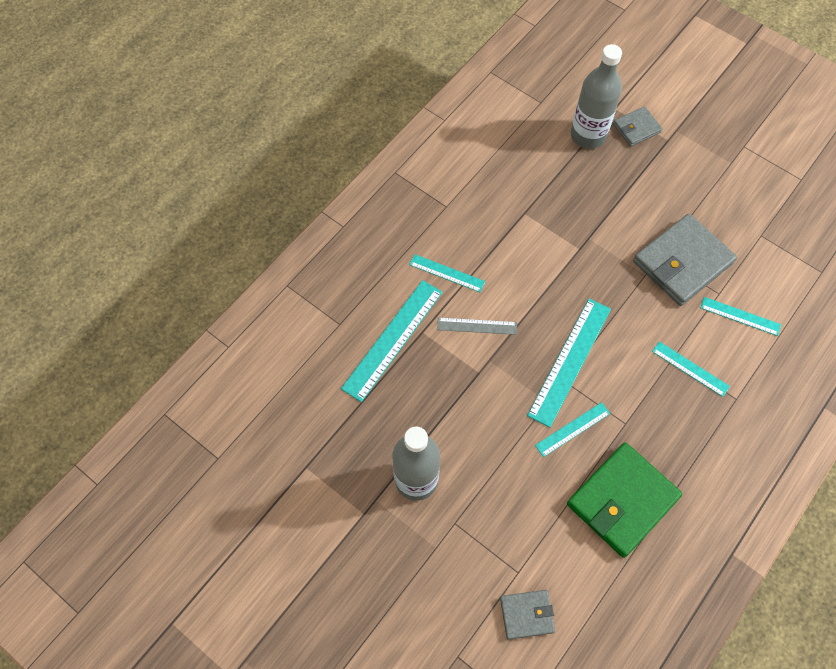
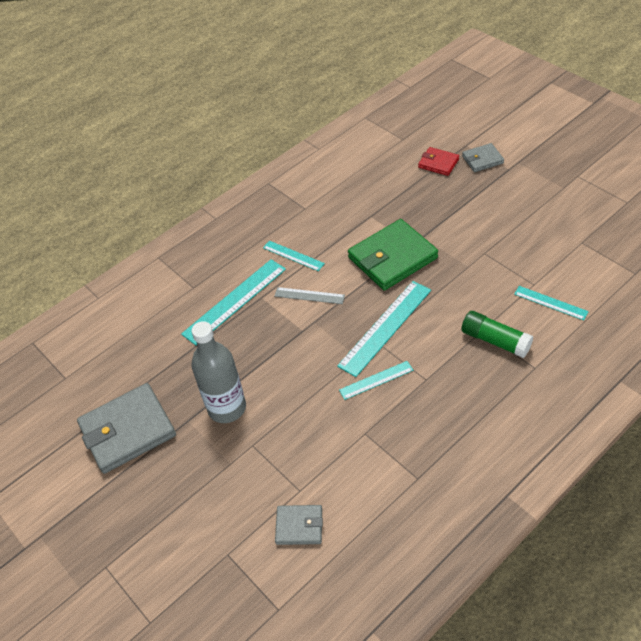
camera: 15 degrees right, 15 degrees down
green wallet [567,442,682,558] -> green wallet moved to [348,219,438,290]
grey bottle [570,44,622,149] -> red wallet [418,147,459,176]
grey wallet [633,214,737,306] -> grey wallet moved to [77,383,176,474]
turquoise ruler [652,341,730,397] -> green glue stick [461,311,533,358]

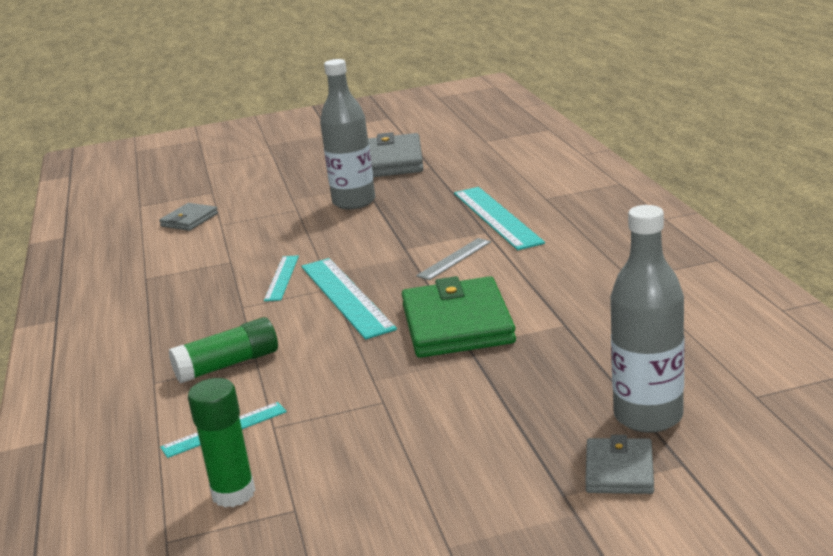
camera: 115 degrees right, 25 degrees down
turquoise ruler [263,241,325,271] -> none
red wallet [418,147,459,176] -> grey bottle [610,205,684,433]
none -> green glue stick [188,378,256,507]

